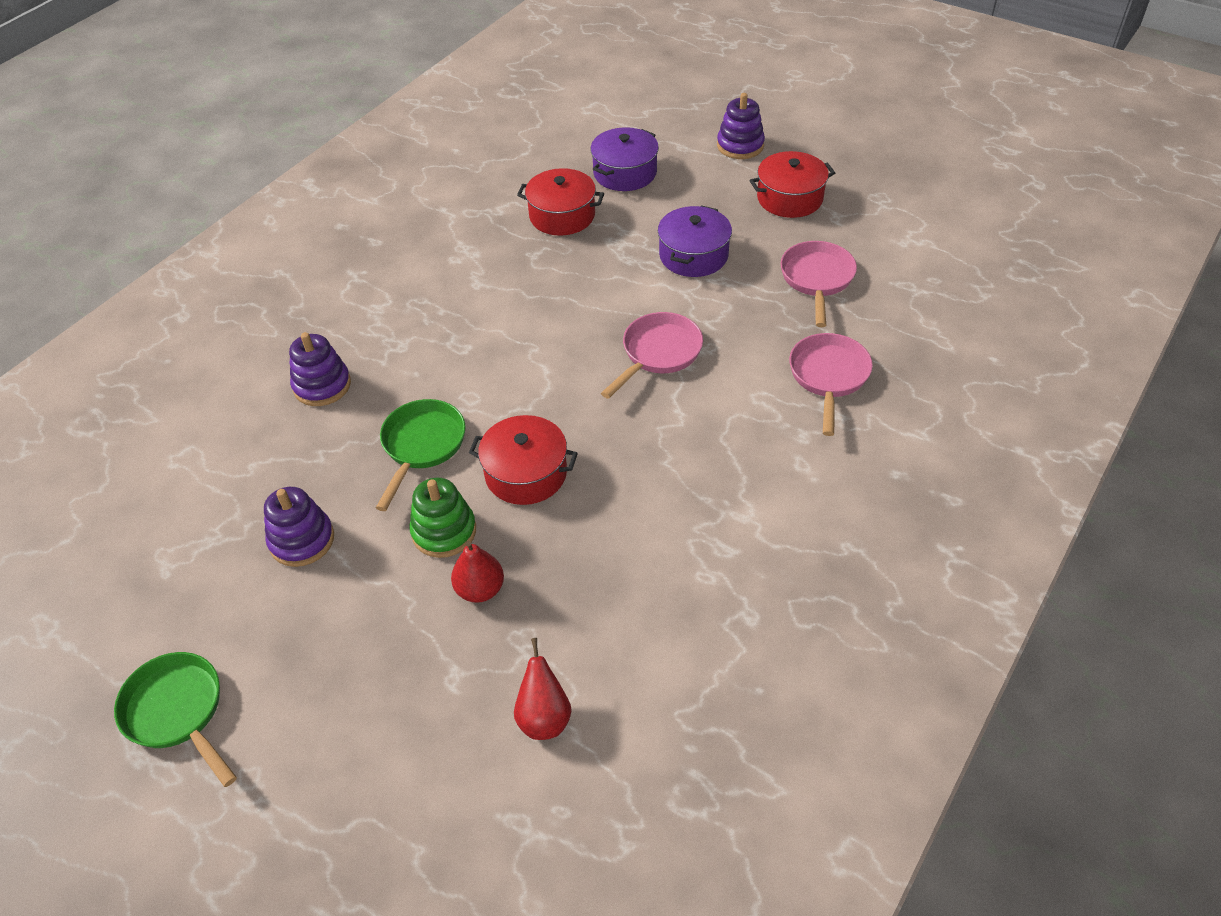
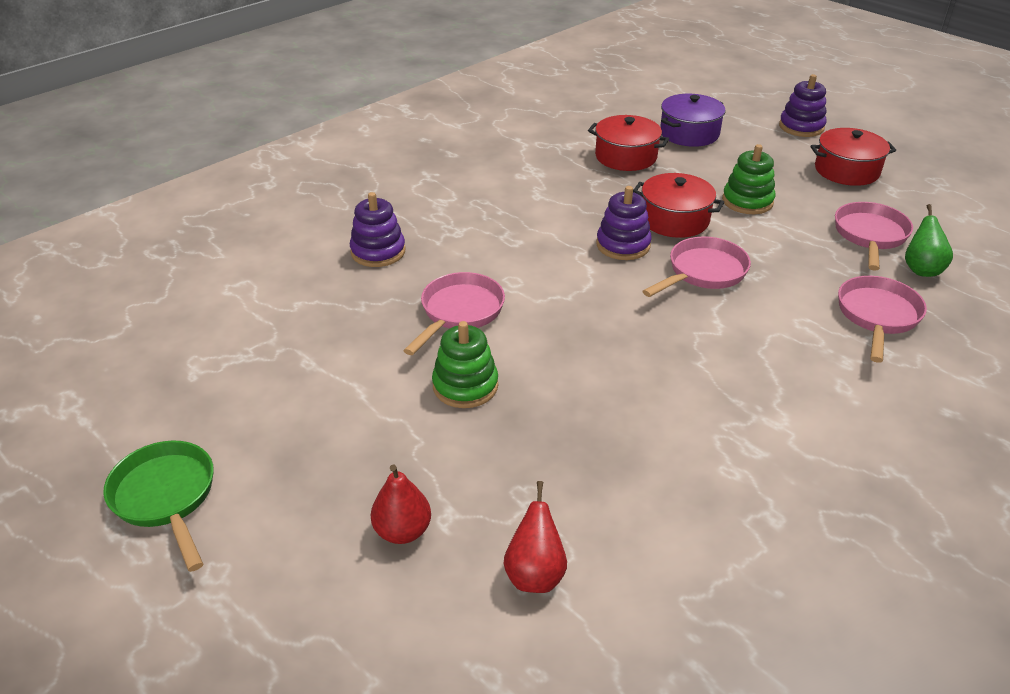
camera: 10 degrees right, 10 degrees down
purple stacking toy [264,487,334,567] -> purple stacking toy moved to [596,186,652,260]
green pan [376,399,465,511] -> pink pan [403,272,505,355]
red pear [451,541,504,603] -> red pear moved to [371,465,431,544]
red pot [469,415,578,505] -> red pot moved to [633,173,724,238]
purple pot [658,205,732,277] -> green stacking toy [722,144,775,214]
none -> green pear [905,204,953,277]

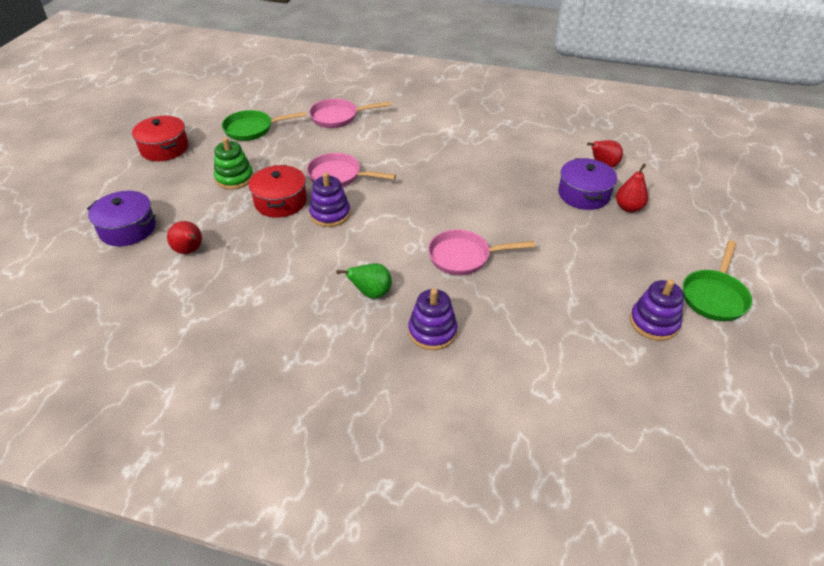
camera: 120 degrees left, 5 degrees up
green stacking toy [432,321,498,408] -> none
red pot [588,115,669,171] -> red pear [167,221,202,254]
purple stacking toy [779,74,827,137] -> purple stacking toy moved to [630,279,684,341]
pink pan [835,202,913,271] -> green pan [222,110,306,141]
green pear [905,204,953,277] -> green pear moved to [336,263,392,299]
none -> purple pot [558,158,617,210]

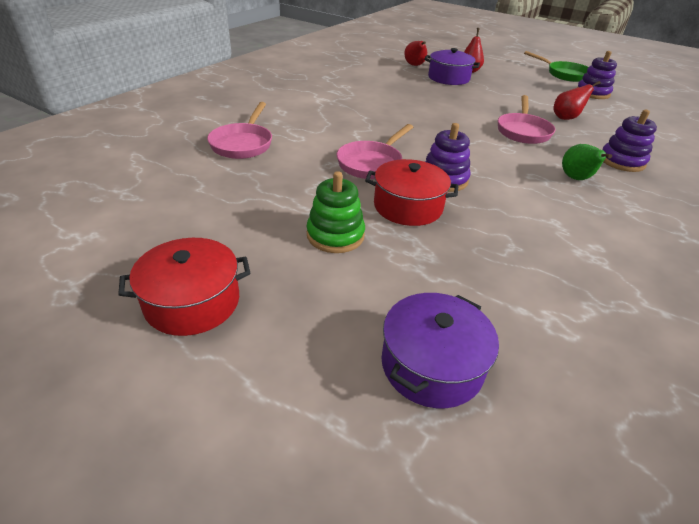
camera: 75 degrees left, 5 degrees down
red pear [167,221,202,254] -> red pear moved to [554,81,601,120]
green pan [222,110,306,141] -> none

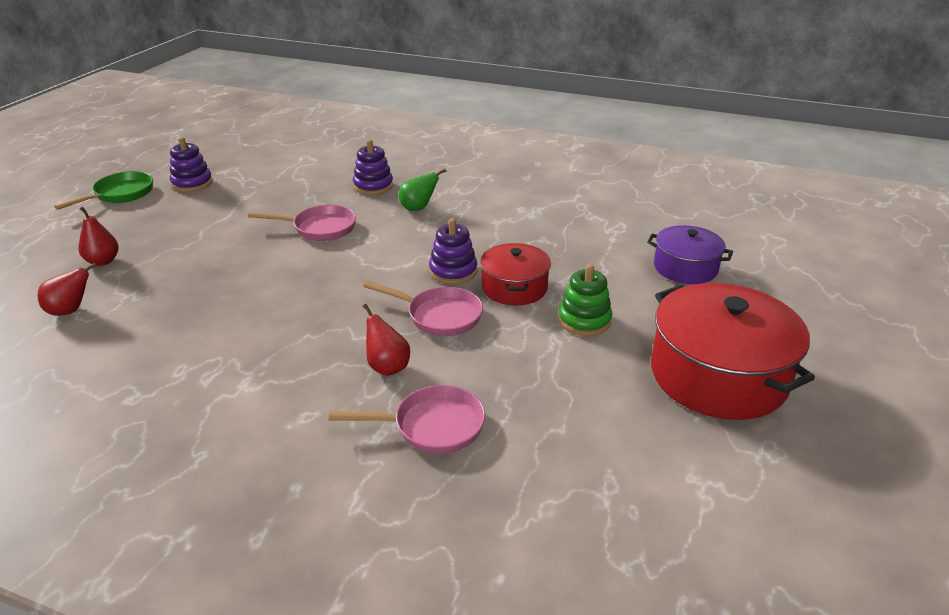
camera: 100 degrees left, 5 degrees down
red pot [118,238,250,336] -> red pot [651,283,815,420], size x1.74
purple pot [424,48,480,85] -> none
red pear [554,81,601,120] -> red pear moved to [363,304,410,376]

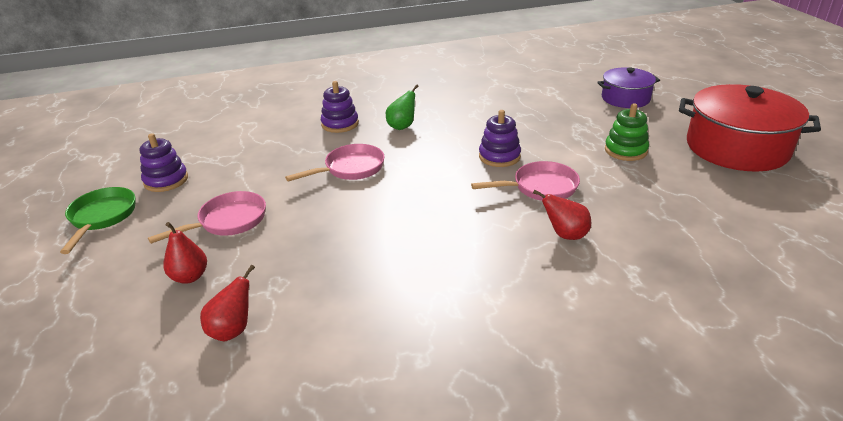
camera: 35 degrees left, 0 degrees up
pink pan [329,385,485,454] -> pink pan moved to [148,191,266,244]
red pot [480,243,551,305] -> none

